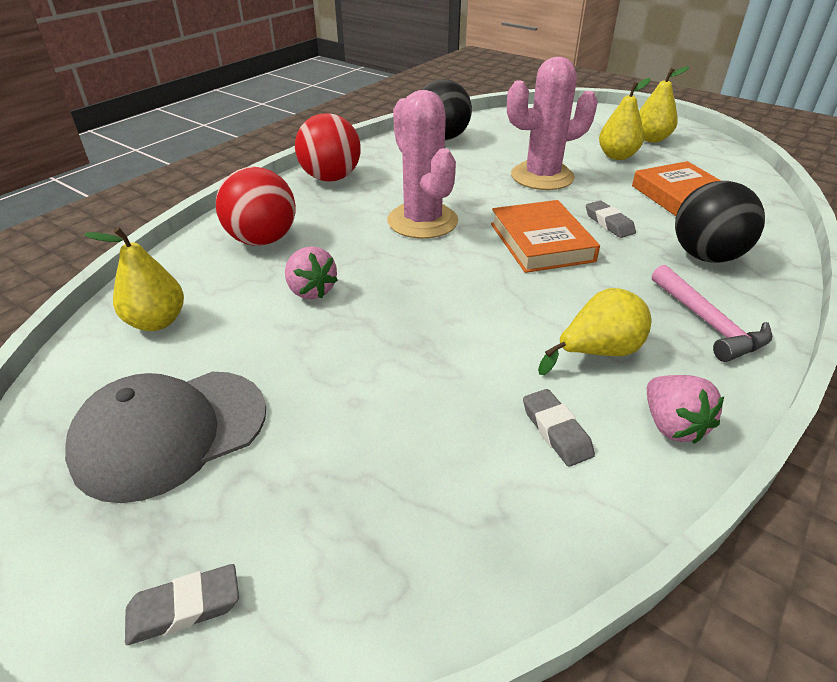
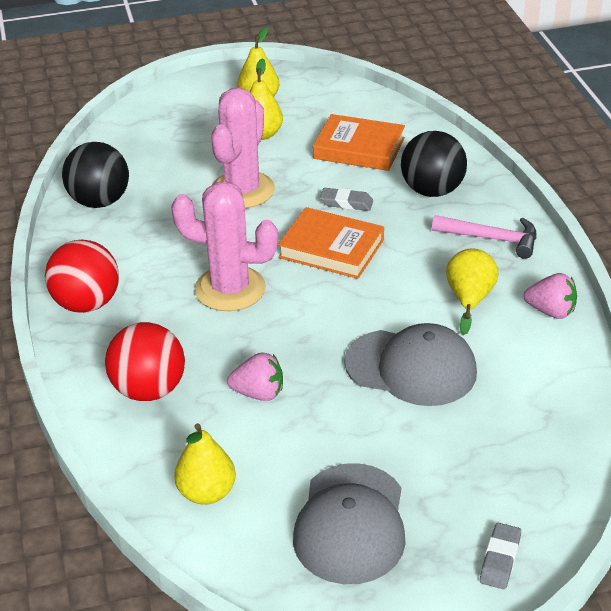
camera: 50 degrees left, 0 degrees up
grey eraser [523,389,595,467] -> none
none -> grey cap [344,323,477,406]

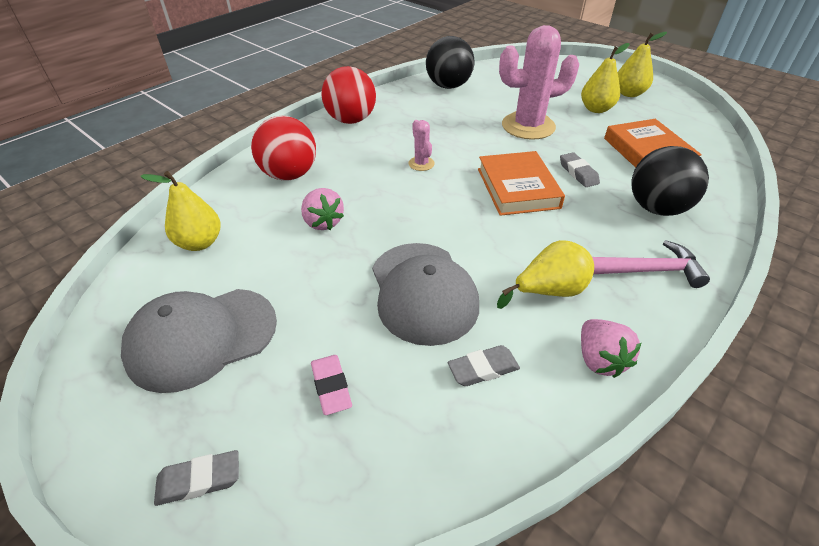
camera: 55 degrees right, 5 degrees up
pink cactus [171,181,278,311] -> pink cactus [408,120,435,171], size x0.45
pink hammer [432,215,536,259] -> pink hammer turned 75 degrees counterclockwise [592,240,710,288]
none -> pink eraser [311,355,352,415]
none -> grey eraser [448,345,520,386]

